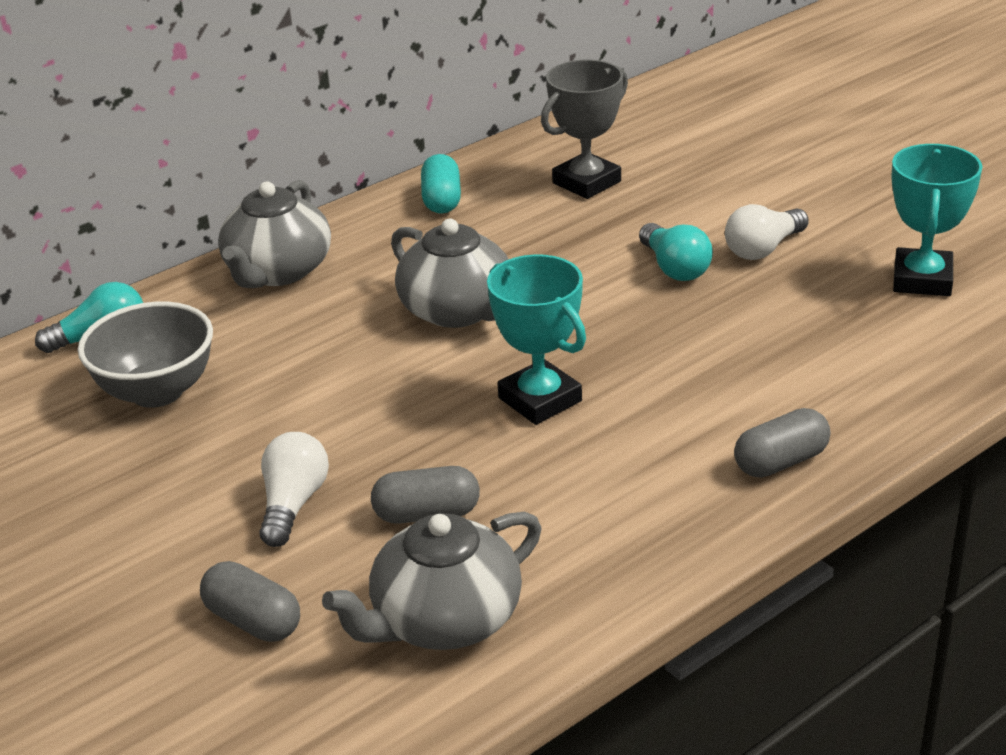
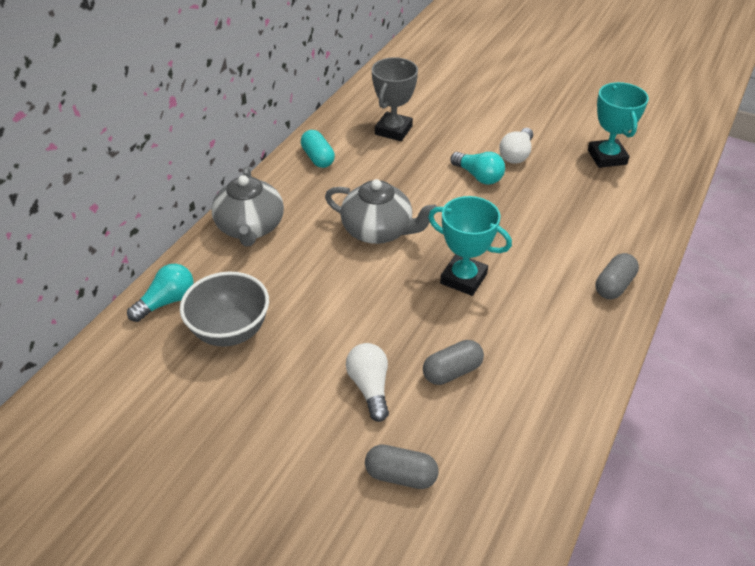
camera: 25 degrees left, 10 degrees up
grey teapot [322,512,541,650] -> none

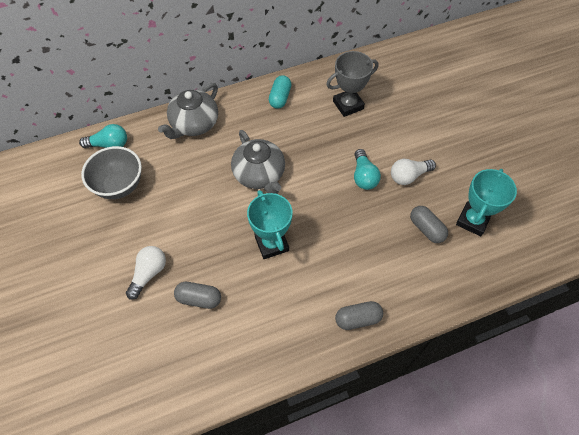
camera: 40 degrees right, 15 degrees up
grey capsule [365,444,439,489] -> grey capsule moved to [410,206,448,243]

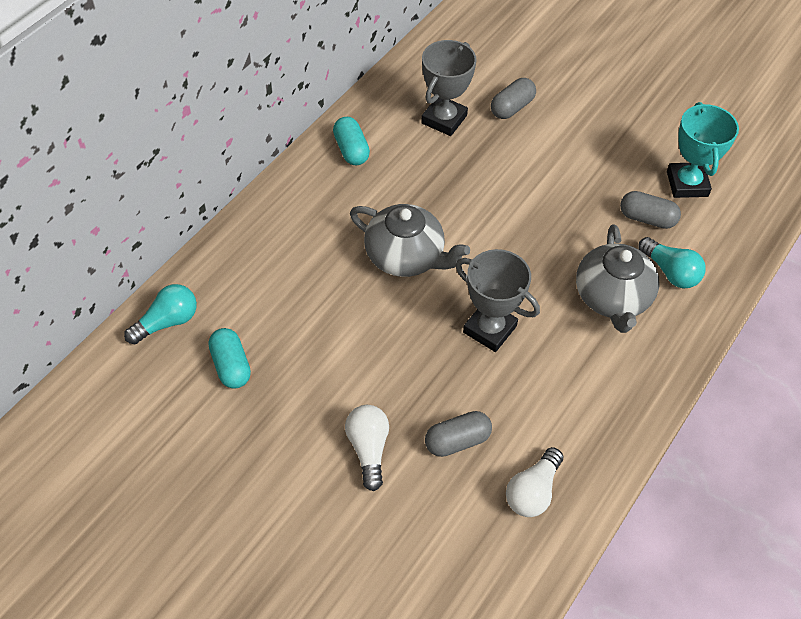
camera: 35 degrees left, 5 degrees down
grey bowl [81,146,142,199] -> turquoise capsule [209,328,251,389]
grey teapot [158,83,218,139] -> grey teapot moved to [576,224,659,333]
turquoise trophy [247,190,293,259] -> grey trophy [455,249,540,352]
grey capsule [335,301,383,330] -> grey capsule moved to [491,78,536,119]
turquoise light bulb [354,149,381,190] -> turquoise light bulb moved to [638,237,706,289]
white light bulb [391,159,436,185] -> white light bulb moved to [506,447,564,517]

